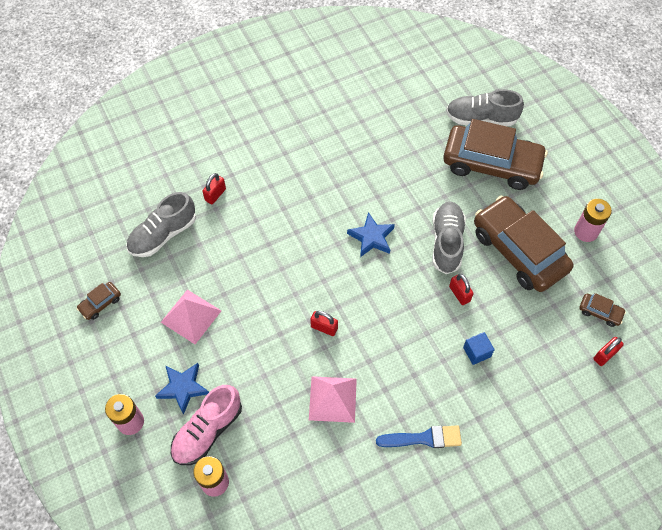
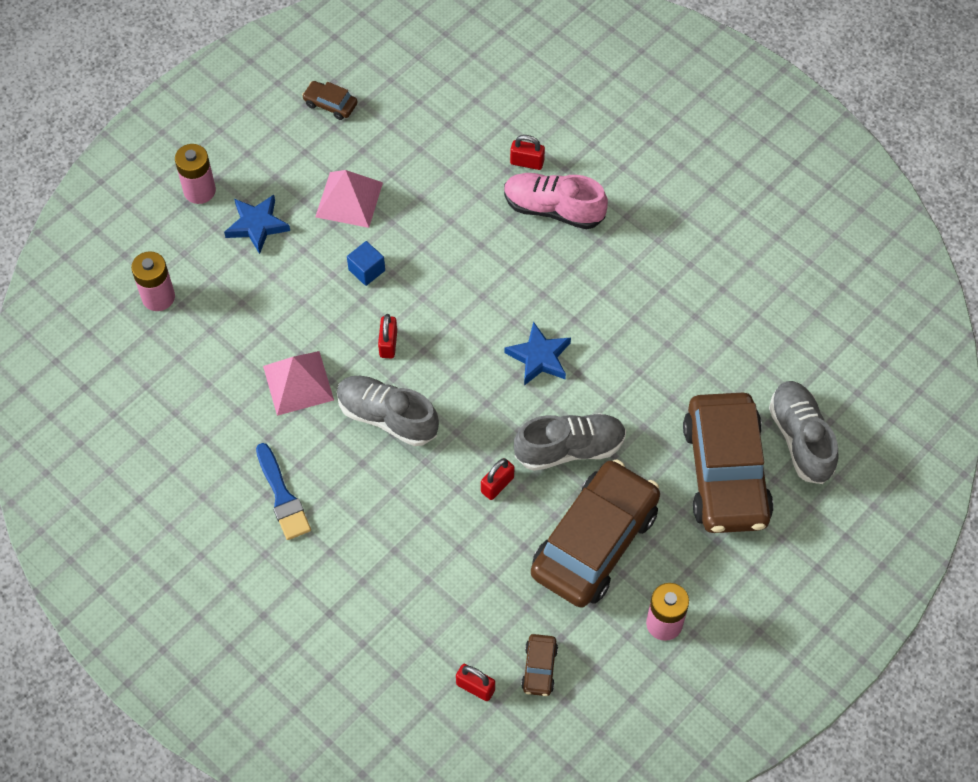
camera: 70 degrees right, 0 degrees up
grey shoe [126,192,196,257] -> grey shoe moved to [337,376,439,446]
pink shoe [171,385,242,465] -> pink shoe moved to [504,173,608,229]
blue cube [463,332,495,365] -> blue cube moved to [347,241,385,286]

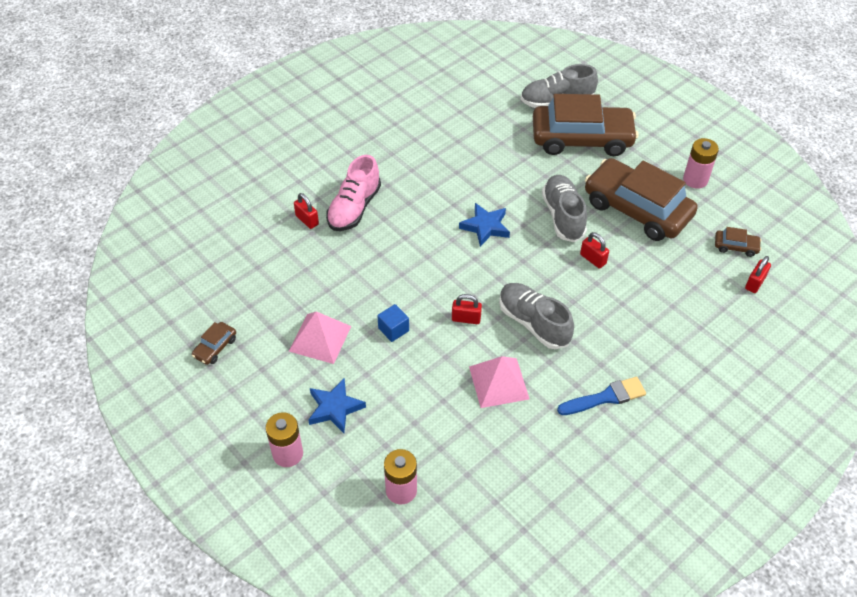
camera: 85 degrees left, 10 degrees down
grey shoe [337,376,439,446] -> grey shoe turned 105 degrees clockwise [499,283,574,349]
red padlock [510,135,545,170] -> red padlock turned 60 degrees counterclockwise [294,193,319,229]

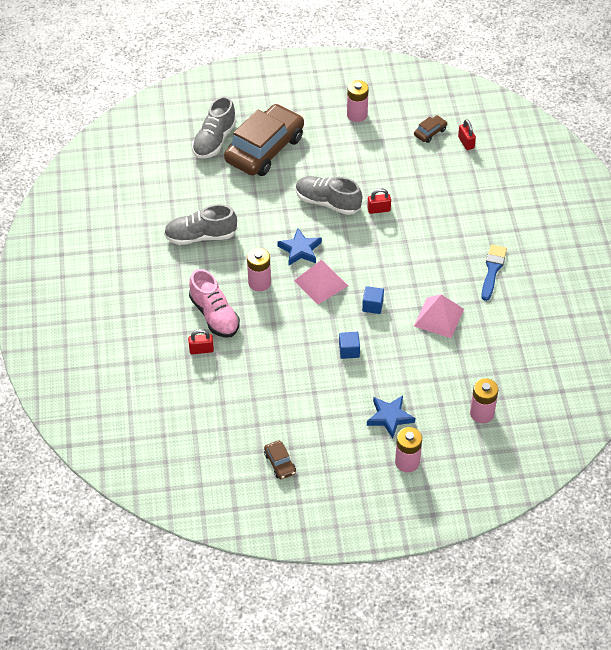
camera: 55 degrees left, 0 degrees up
pink pyramid [289,312,351,364] -> pink pyramid moved to [294,260,348,305]
red padlock [452,294,482,324] -> blue cube [362,286,384,314]
grey shoe [499,283,574,349] -> grey shoe moved to [164,204,237,245]
brown car [585,158,698,241] -> none
none -> pink battery [247,248,271,291]

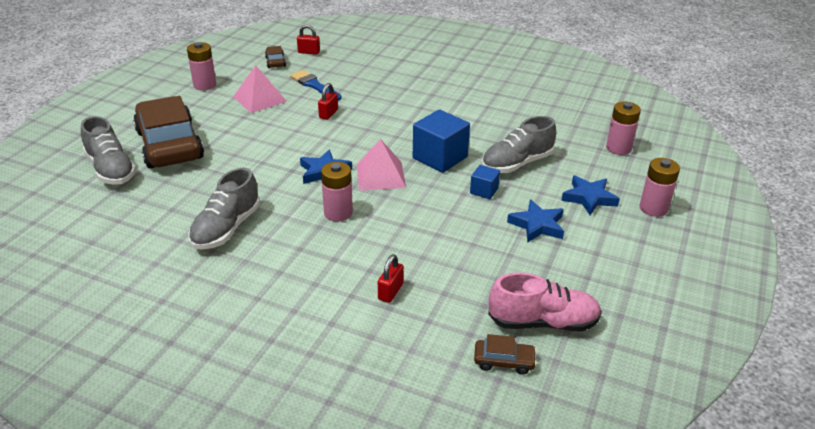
camera: 60 degrees left, 15 degrees down
pink shoe [189,269,240,338] -> pink shoe moved to [488,272,602,331]
brown car [264,440,296,479] -> brown car moved to [474,334,537,374]
grey shoe [296,176,362,215] -> grey shoe moved to [482,116,556,173]
blue cube [362,286,384,314] -> blue cube [413,109,470,173], size x1.92
pink pyramid [414,294,464,338] -> pink pyramid moved to [233,65,287,113]
blue brush [481,245,507,301] -> blue brush moved to [290,70,342,101]
none -> blue star [507,199,564,243]

